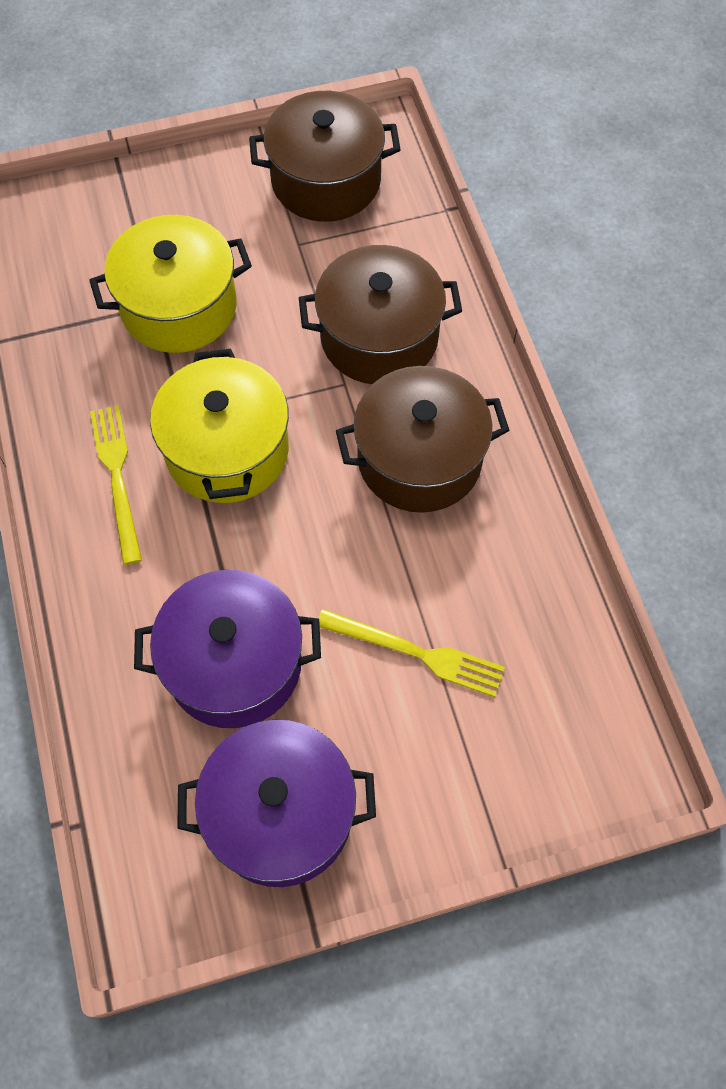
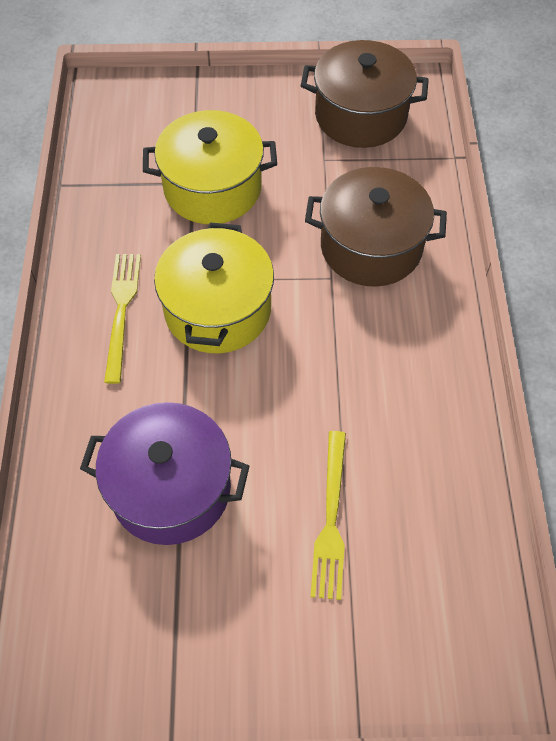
camera: 15 degrees right, 5 degrees down
purple pot [177,720,376,887] -> none
yellow fork [318,609,505,697] -> yellow fork turned 60 degrees clockwise [310,431,346,600]
brown pot [336,366,509,513] -> none

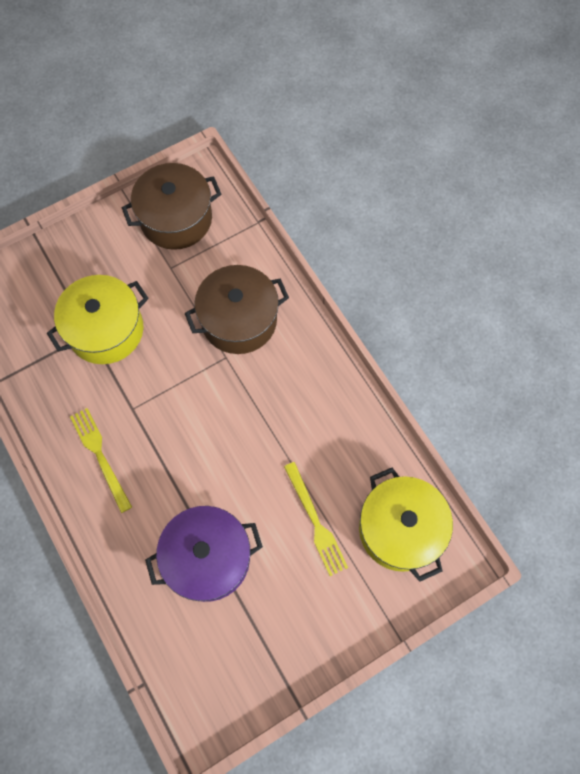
camera: 30 degrees left, 10 degrees up
yellow pot [154,222,274,353] -> yellow pot moved to [359,468,453,582]

